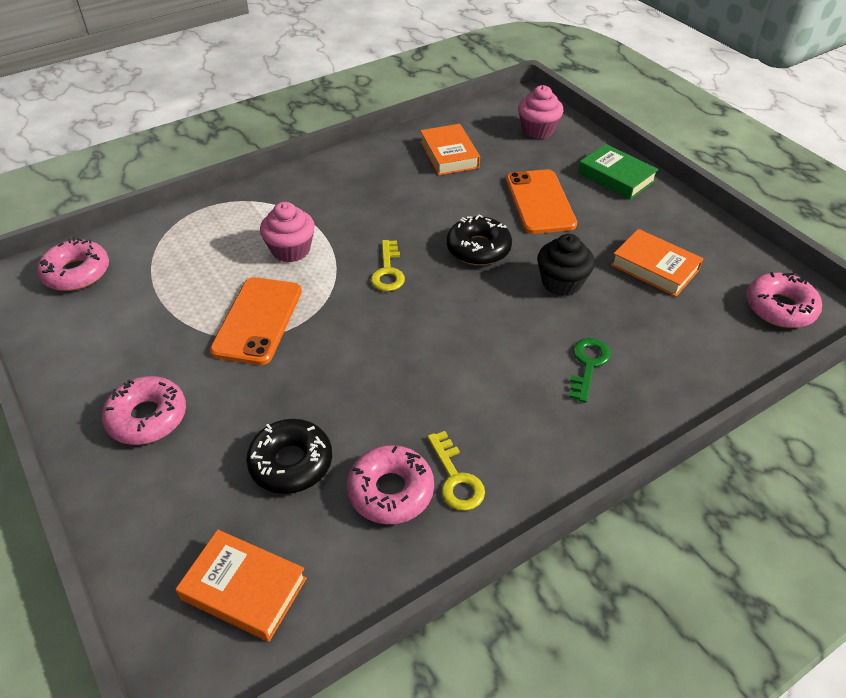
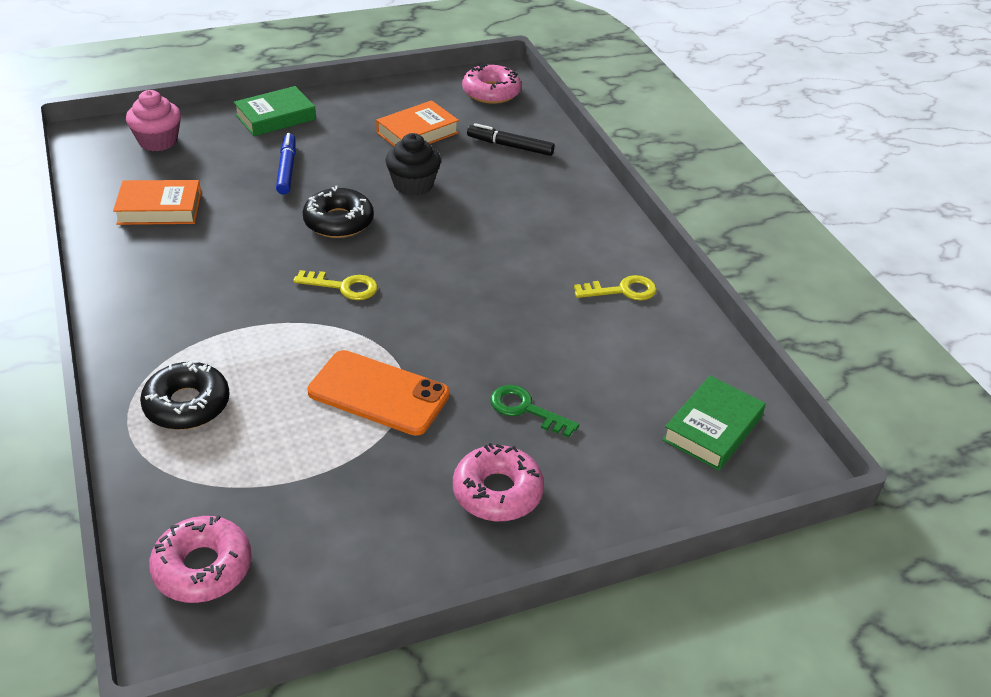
camera: 80 degrees left, 5 degrees down
orange book [176,530,307,642] -> green book [662,376,766,471]
black donut [246,419,332,494] -> black donut moved to [140,360,230,430]
pink cupcake [260,202,315,263] -> none
pink donut [347,445,434,524] -> none
orange phone [506,169,577,234] -> blue marker [276,133,296,195]
green key [569,338,611,403] -> green key moved to [490,385,579,438]
none -> black marker [467,123,555,156]

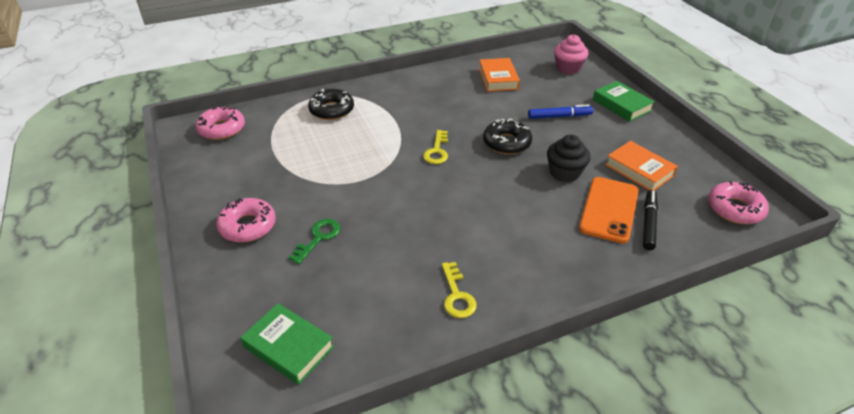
camera: 90 degrees right, 0 degrees up
orange phone [307,350,450,436] -> orange phone moved to [579,177,639,243]

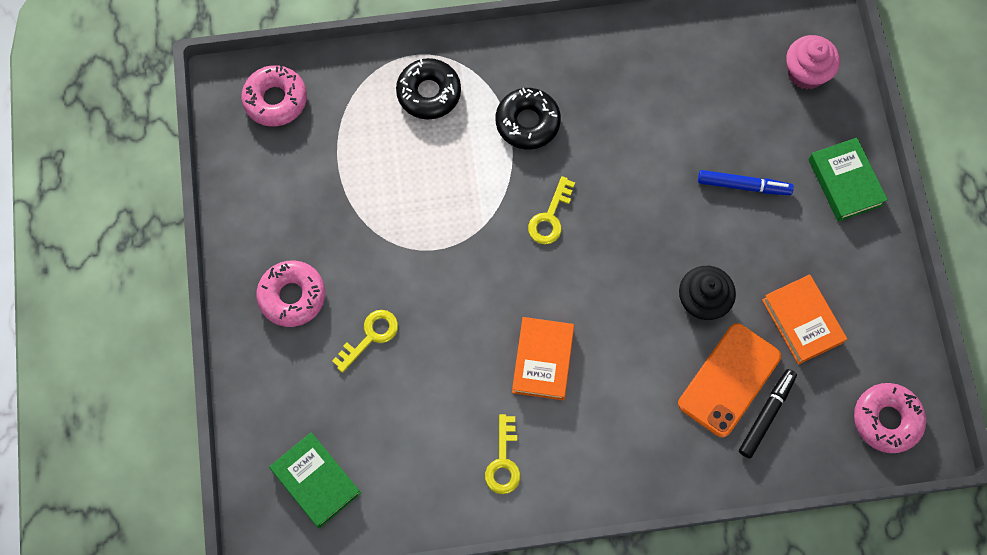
camera: 15 degrees right, 30 degrees up
green key [289,219,341,264] -> yellow key [332,310,398,373]
orange book [479,58,520,92] -> orange book moved to [512,317,574,400]
black donut [483,118,532,154] -> black donut moved to [496,88,561,149]

